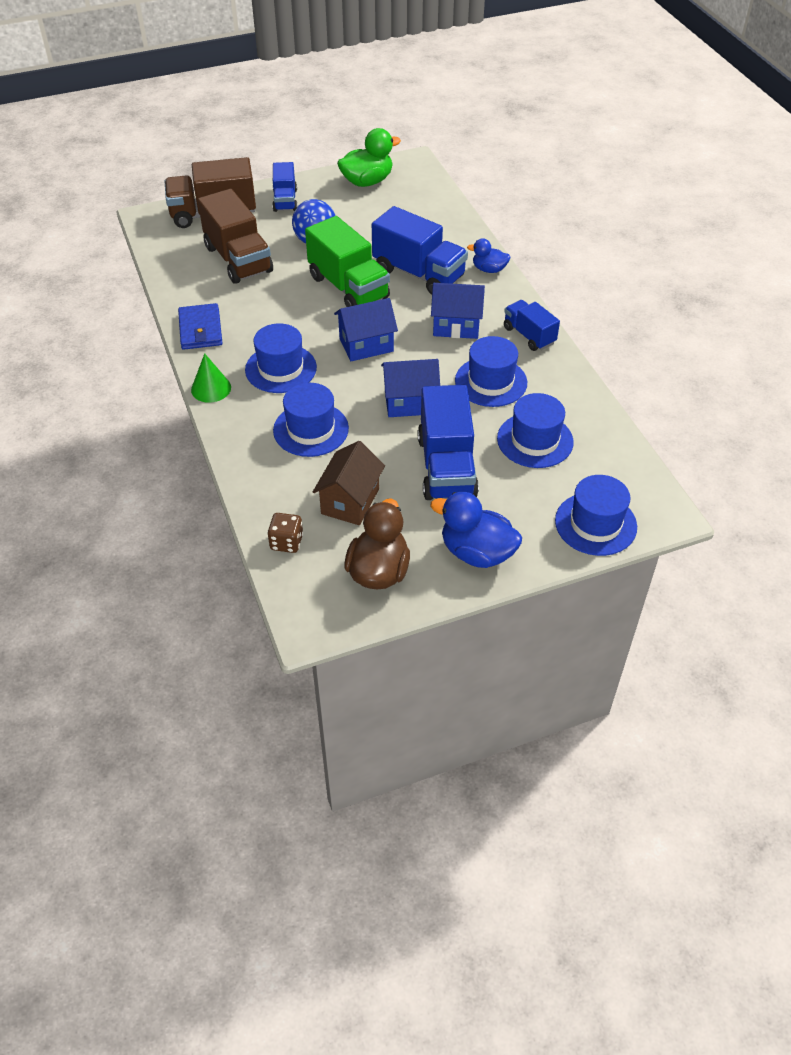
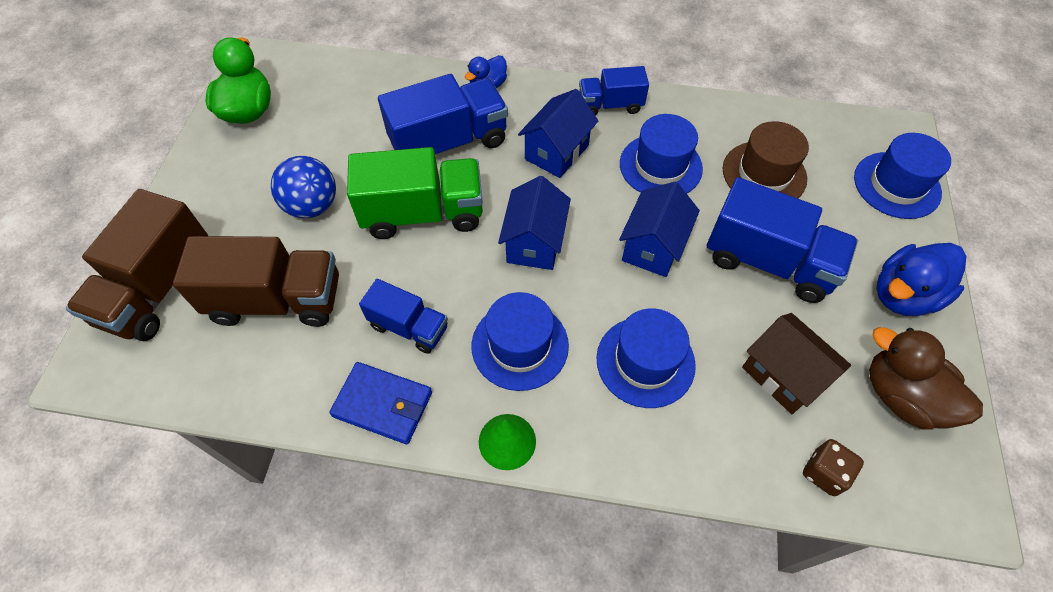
camera: 60 degrees left, 10 degrees up
blue truck [272,162,298,212] -> blue truck moved to [359,279,448,354]
blue hat [497,393,574,468] -> brown hat [723,121,809,198]

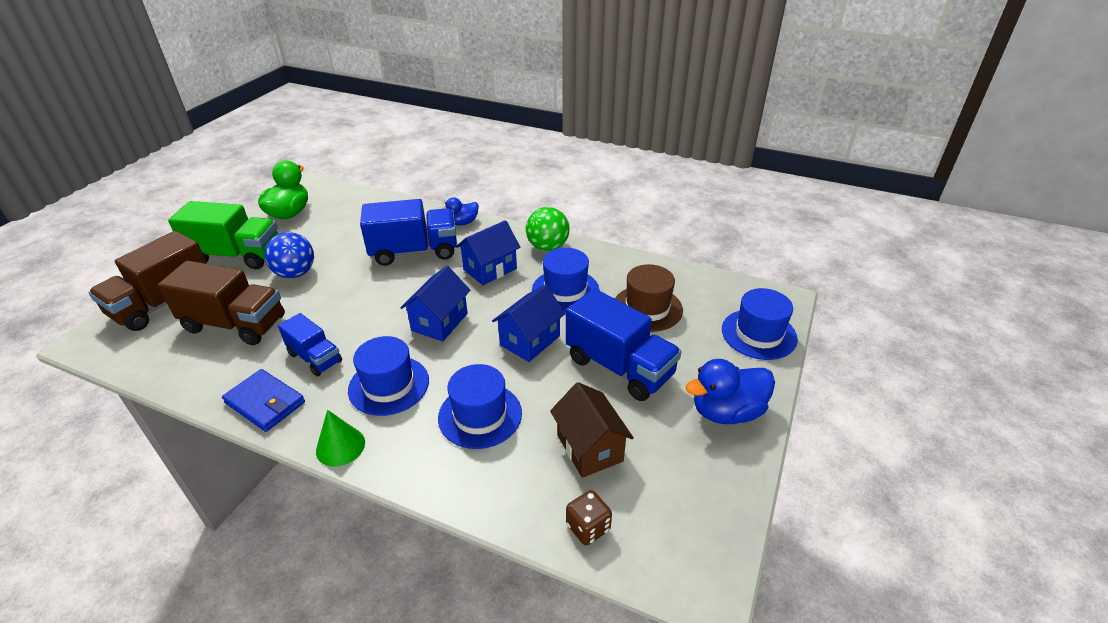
camera: 15 degrees right, 20 degrees down
green truck [347,147,483,239] -> green truck moved to [168,201,278,269]
blue truck [579,66,649,116] -> green ball [526,207,569,251]
brown duck [869,327,983,430] -> none

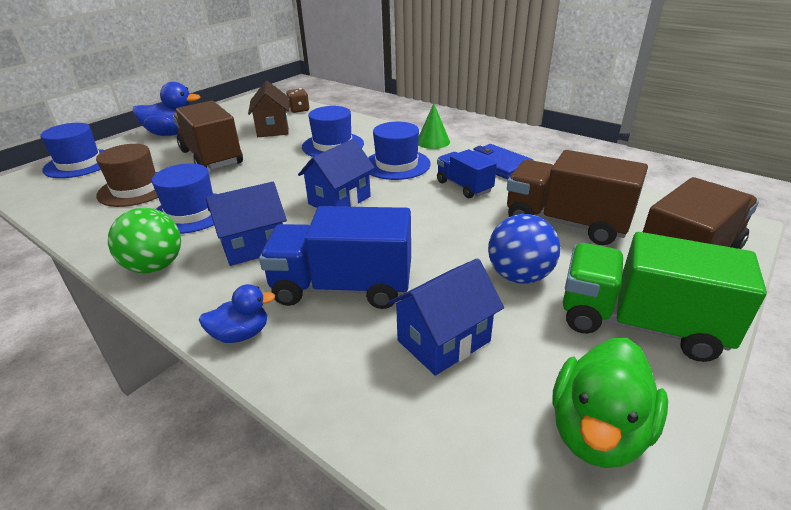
camera: 165 degrees left, 5 degrees down
blue house [492,285,566,362] -> blue house moved to [388,258,504,376]
blue truck [566,288,682,401] -> brown truck [173,101,243,170]

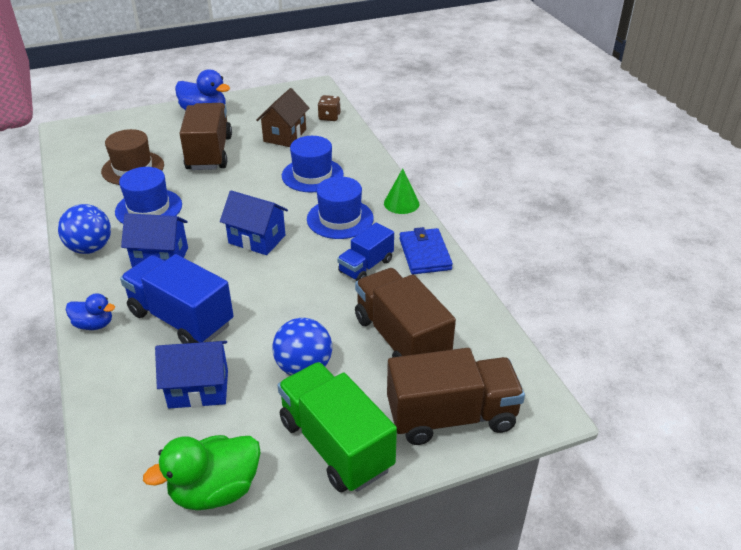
camera: 30 degrees right, 5 degrees up
blue hat [41,123,104,178] -> none
green ball [108,208,181,273] -> blue ball [58,204,111,254]
blue house [298,139,375,208] -> blue house turned 45 degrees clockwise [220,191,288,255]
blue truck [437,149,497,198] -> blue truck turned 135 degrees counterclockwise [337,223,394,281]

